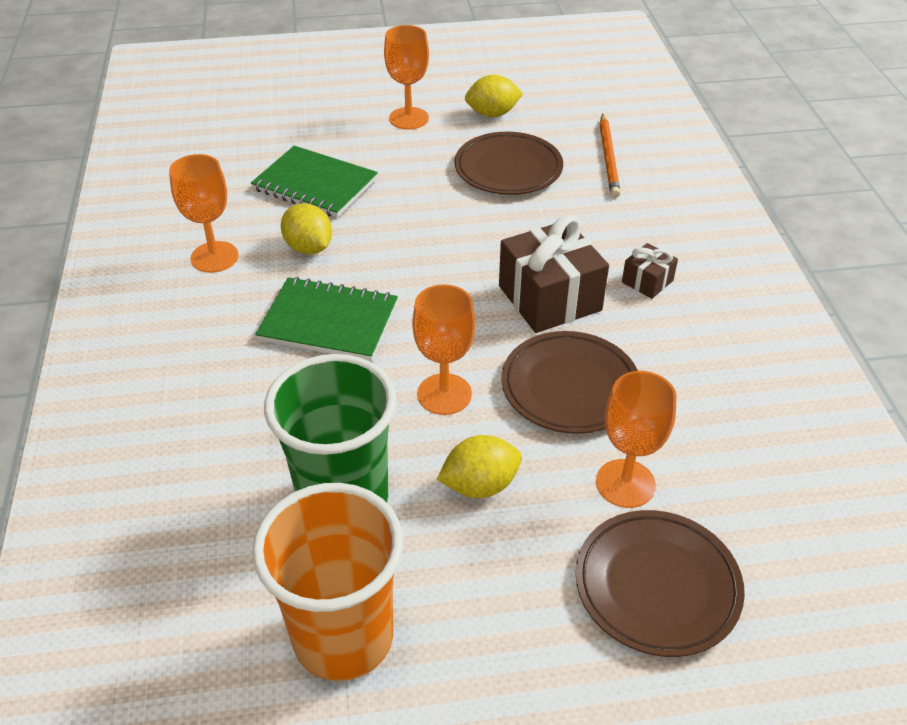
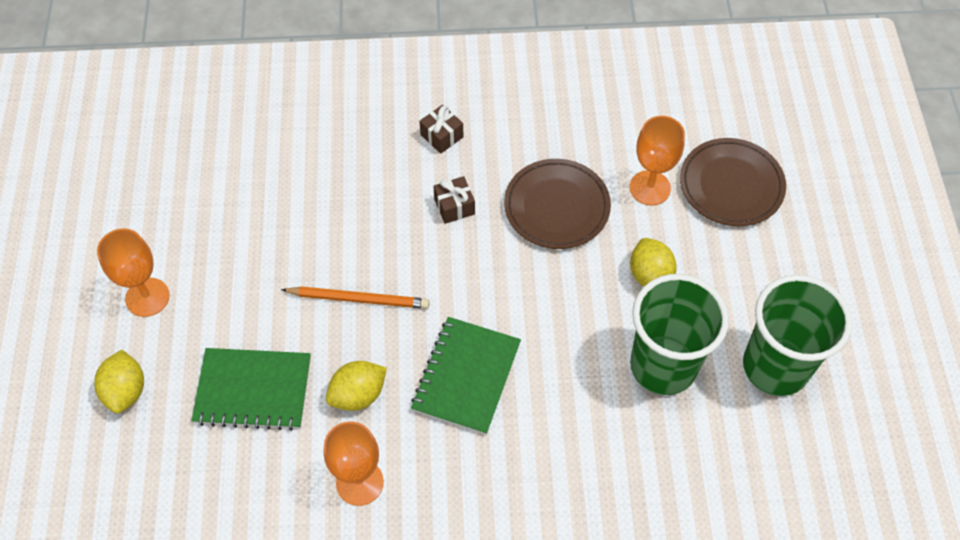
camera: 85 degrees left, 15 degrees up
green notebook [251,146,378,218] -> green notebook turned 60 degrees clockwise [191,348,311,431]
orange cup [252,483,403,681] -> green cup [743,275,852,396]
orange goblet [412,284,475,415] -> none
brown plate [455,132,563,195] -> none
yellow lemon [465,75,523,117] -> yellow lemon moved to [94,350,144,413]
brown gift [499,215,609,333] -> brown gift [433,176,475,224], size x0.49
orange pencil [599,114,621,198] -> orange pencil moved to [281,287,430,309]

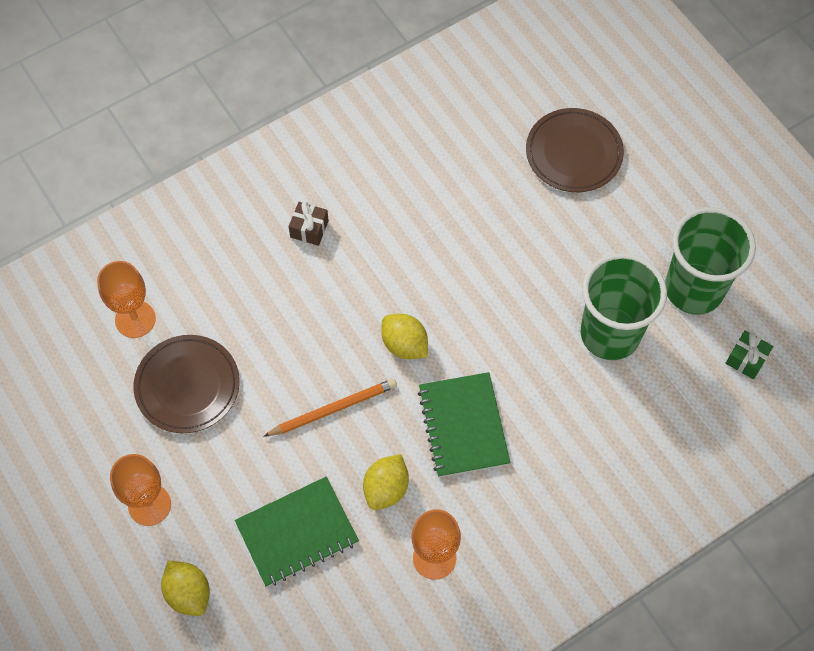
camera: 30 degrees left, 5 degrees up
brown gift [433,176,475,224] -> none
brown plate [504,159,611,249] -> brown plate moved to [133,335,239,433]
orange goblet [630,116,685,205] -> orange goblet moved to [97,261,156,338]
yellow lemon [630,238,676,287] -> yellow lemon moved to [381,314,428,359]
none -> green gift [725,330,773,379]

